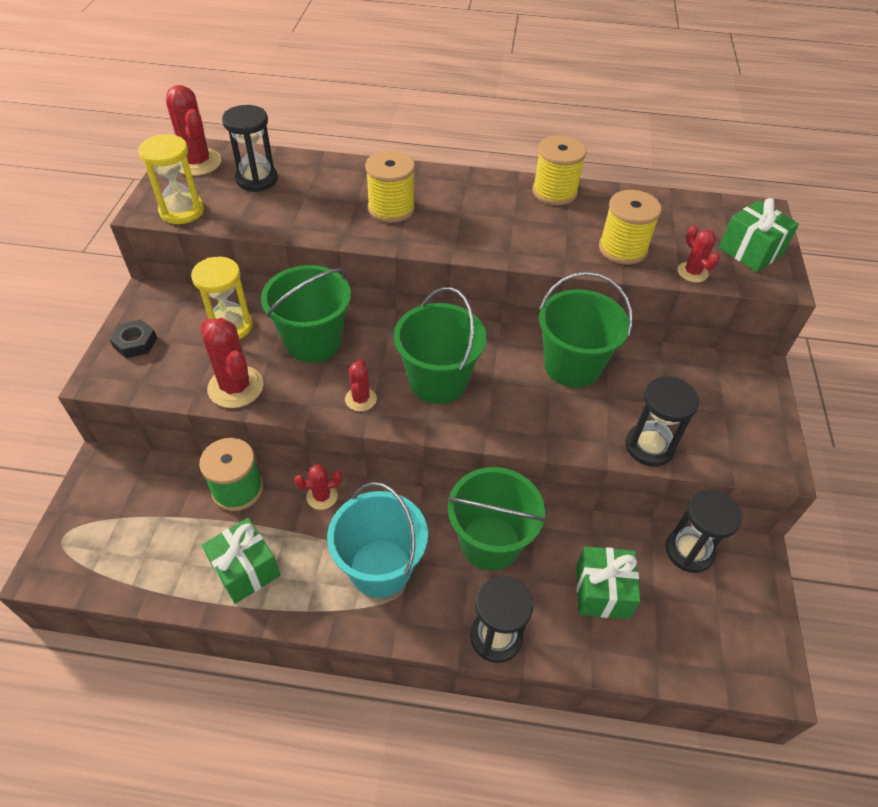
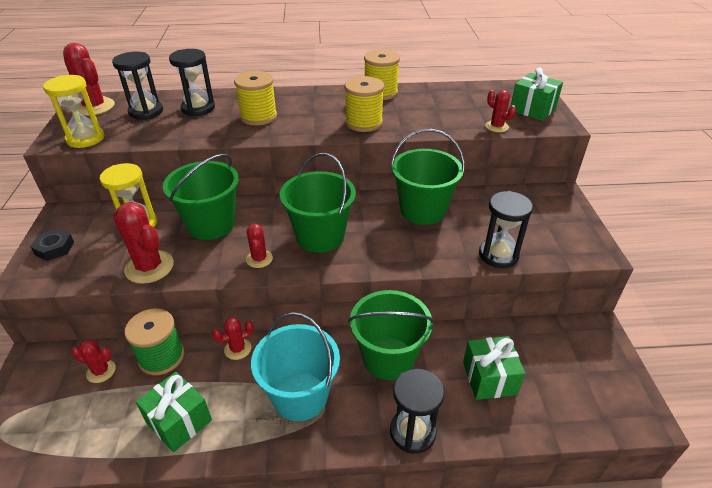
camera: 10 degrees left, 10 degrees down
yellow spool [599,190,662,265] -> yellow spool moved to [345,76,384,132]
black hourglass [666,490,742,573] -> black hourglass moved to [169,49,215,116]
none -> red cactus [71,339,116,383]

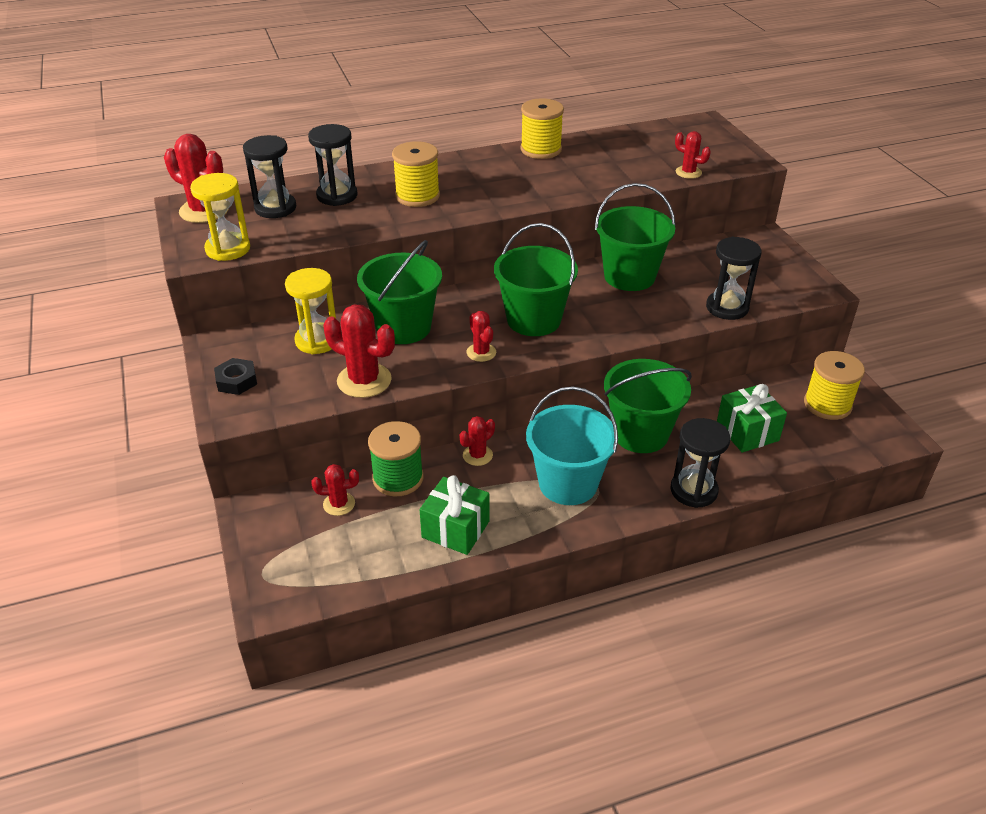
camera: 15 degrees left, 0 degrees up
yellow spool [345,76,384,132] -> yellow spool moved to [804,351,865,420]
green gift [510,67,563,121] -> none

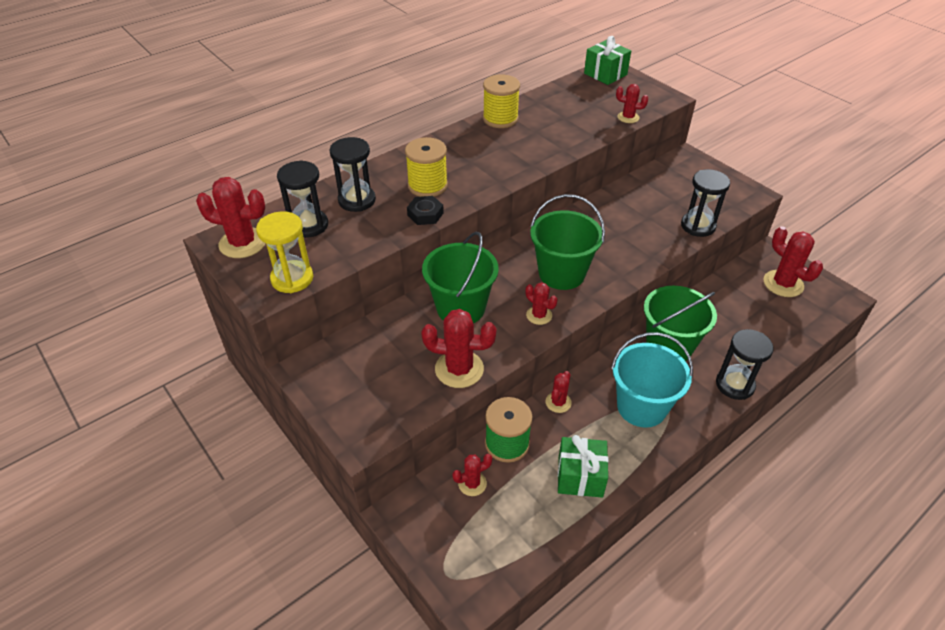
camera: 20 degrees left, 5 degrees up
black nut [214,358,257,395] -> black nut moved to [407,196,444,225]
yellow hourglass [285,268,336,354] -> none
green bucket [595,183,676,291] -> none
green gift [717,384,787,452] -> green gift moved to [584,36,631,85]
yellow spool [804,351,865,420] -> red cactus [763,226,823,297]

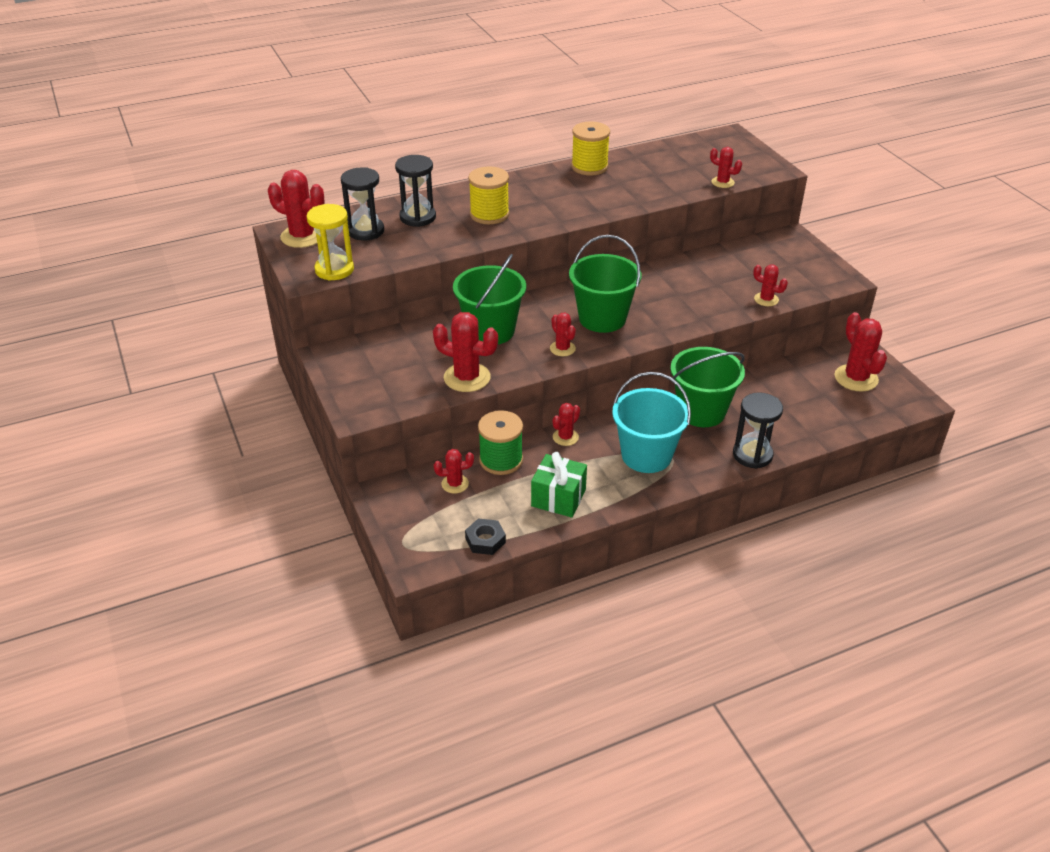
camera: 15 degrees right, 5 degrees down
black nut [407,196,444,225] -> black nut moved to [465,518,506,555]
green gift [584,36,631,85] -> none
black hourglass [681,169,730,237] -> red cactus [753,264,788,306]

